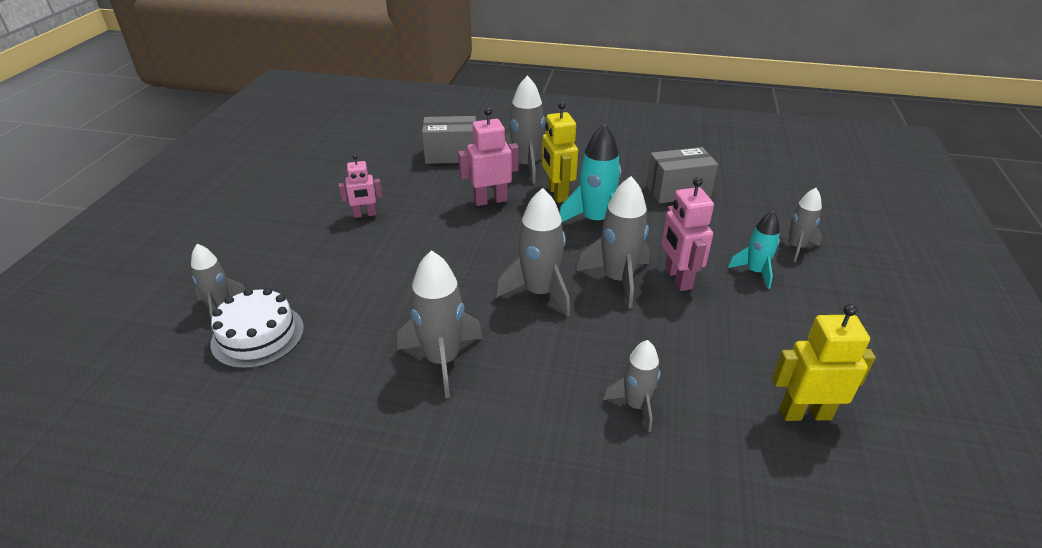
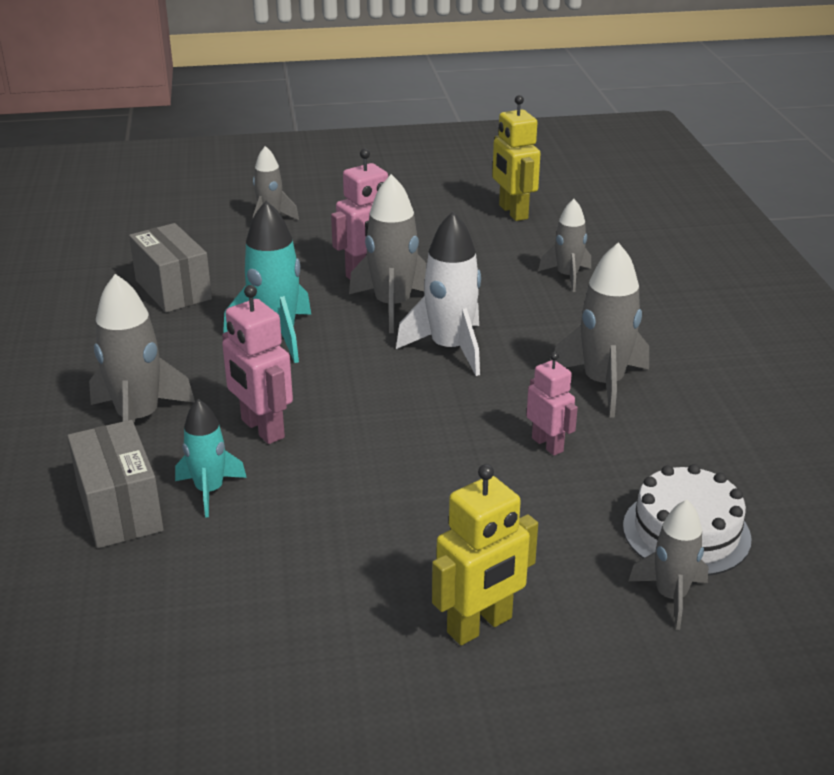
camera: 110 degrees left, 5 degrees down
pink robot [339,154,382,218] -> pink robot moved to [526,352,578,456]
grey rocket [496,188,570,318] -> white rocket [396,212,481,376]
yellow robot [542,101,578,203] -> yellow robot moved to [432,464,538,645]
turquoise rocket [728,211,780,289] -> turquoise rocket moved to [175,399,247,517]

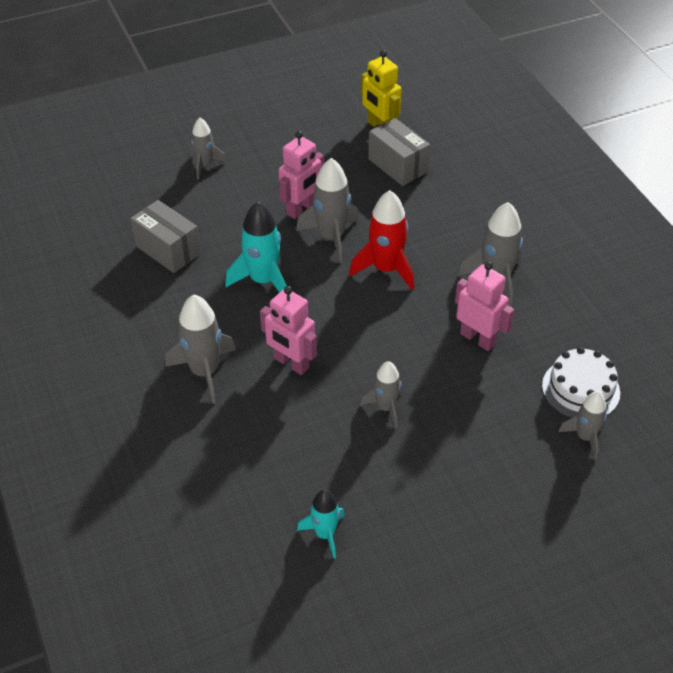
camera: 15 degrees left, 15 degrees up
grey box [67,420,164,548] -> grey box moved to [368,118,430,186]
turquoise rocket [175,399,247,517] -> turquoise rocket moved to [297,489,345,559]
white rocket [396,212,481,376] -> red rocket [349,190,414,290]
yellow robot [432,464,538,645] -> none
pink robot [526,352,578,456] -> pink robot [455,262,514,351], size x1.52
grey rocket [538,199,591,292] -> grey rocket moved to [360,361,403,428]

